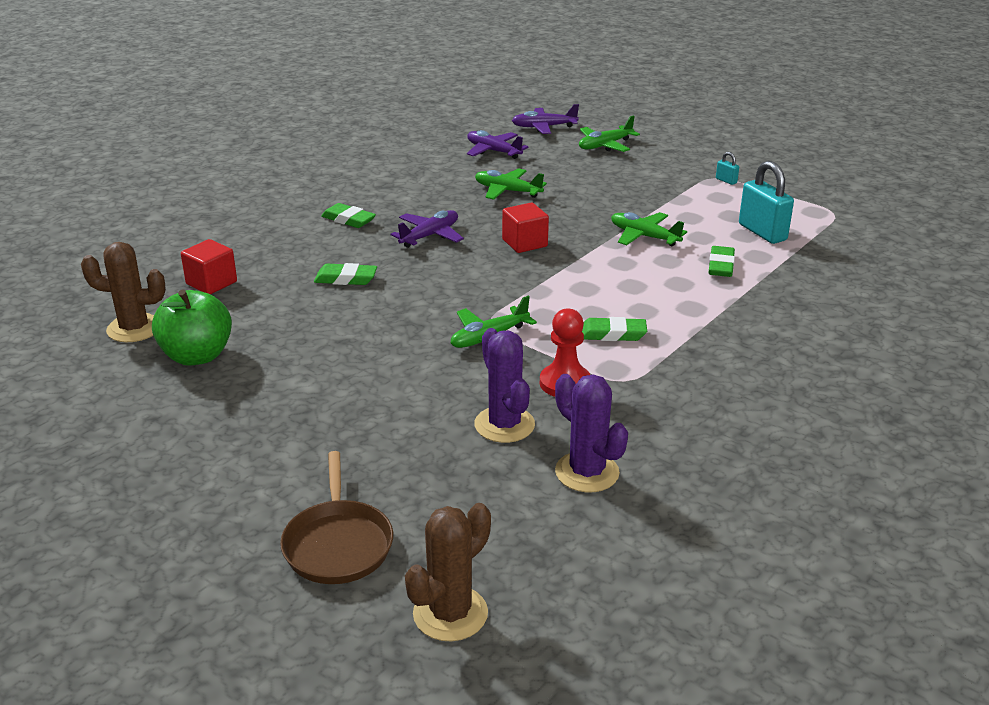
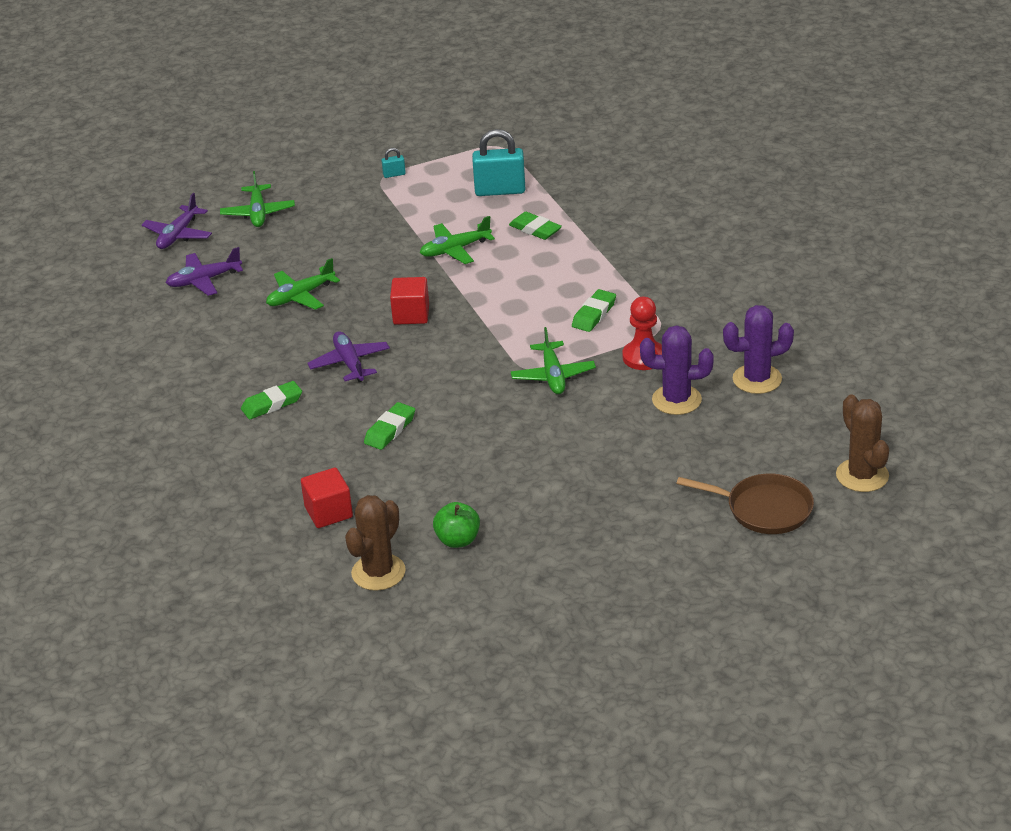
camera: 60 degrees left, 5 degrees up
green apple [152,289,232,366] -> green apple [433,502,480,548], size x0.64

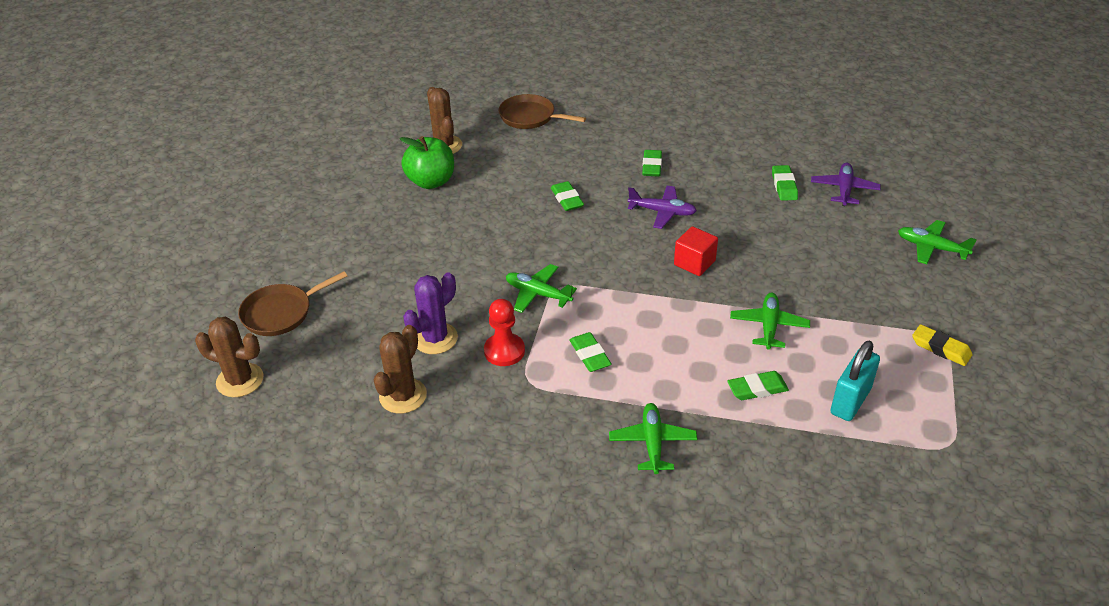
camera: 125 degrees right, 5 degrees up
purple plane [142,193,212,249] -> none
green plane [266,258,340,310] -> green plane moved to [609,403,697,474]
red cube [301,467,353,528] -> none
turquoise padlock [381,148,406,178] -> yellow eraser [912,324,973,366]
green apple [433,502,480,548] -> green apple [400,136,454,189], size x1.57
purple cactus [723,305,794,394] -> brown cactus [374,325,427,414]
none -> brown pan [499,94,586,129]
none -> green eraser [772,165,798,201]

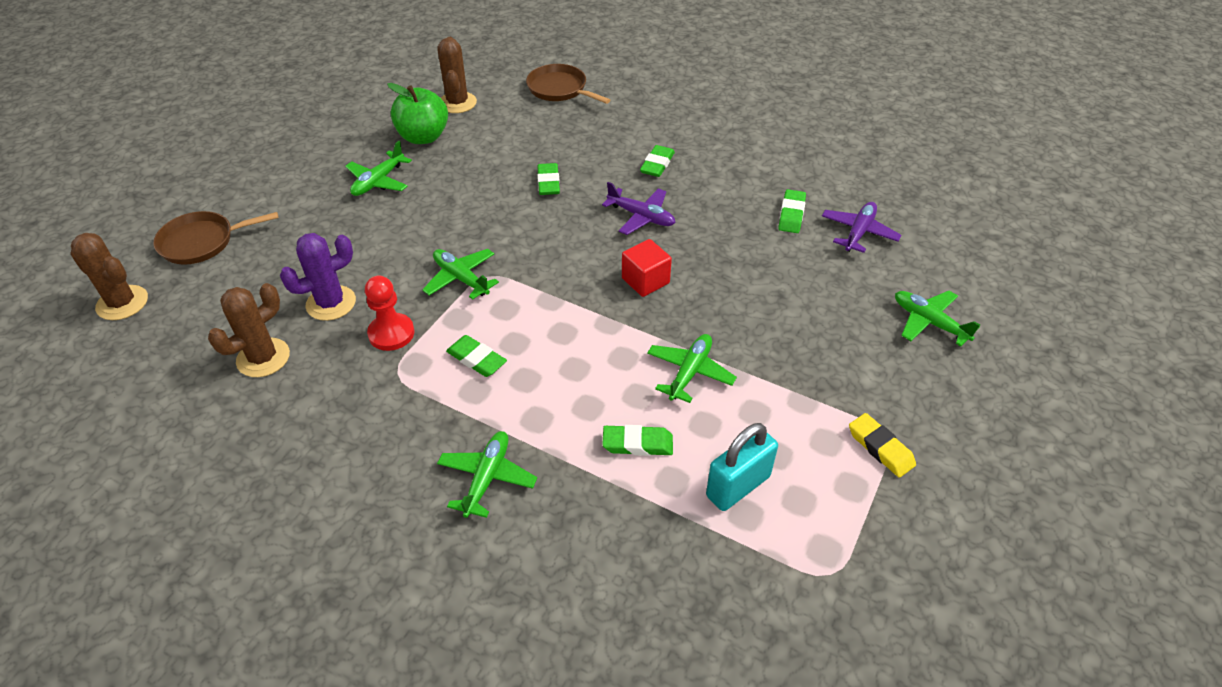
camera: 15 degrees right, 5 degrees up
green eraser [570,332,612,372] -> green eraser turned 45 degrees counterclockwise [446,335,507,377]
none -> green plane [345,141,412,196]

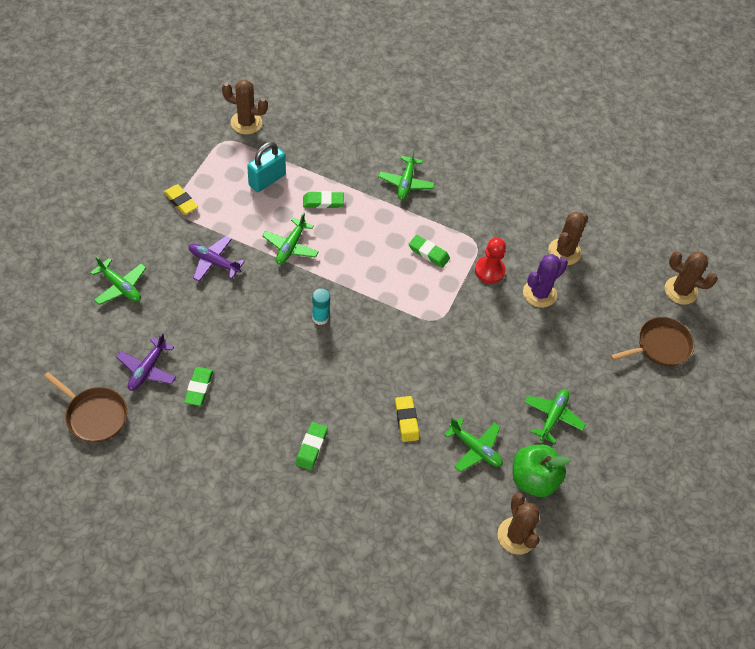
camera: 170 degrees right, 10 degrees up
green plane [422,249,499,300] -> green plane moved to [445,417,503,472]
brown pan [526,64,610,104] -> brown pan moved to [44,372,127,443]
green eraser [537,163,560,195] -> yellow eraser [395,396,419,442]
purple plane [602,182,675,235] -> purple plane moved to [189,236,245,282]
red cube [622,239,672,297] -> turquoise glue stick [312,288,330,325]
none -> brown cactus [222,80,268,134]

